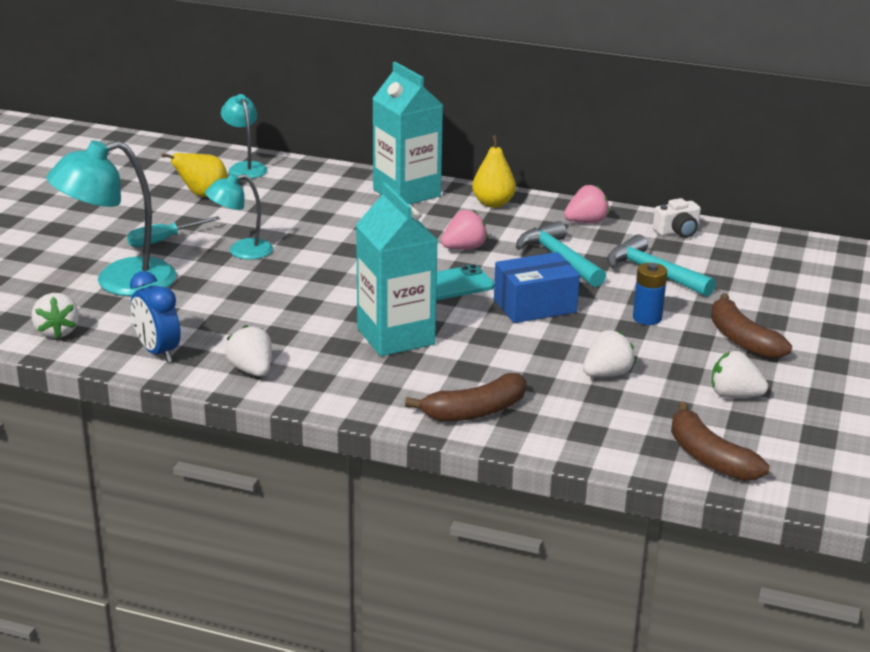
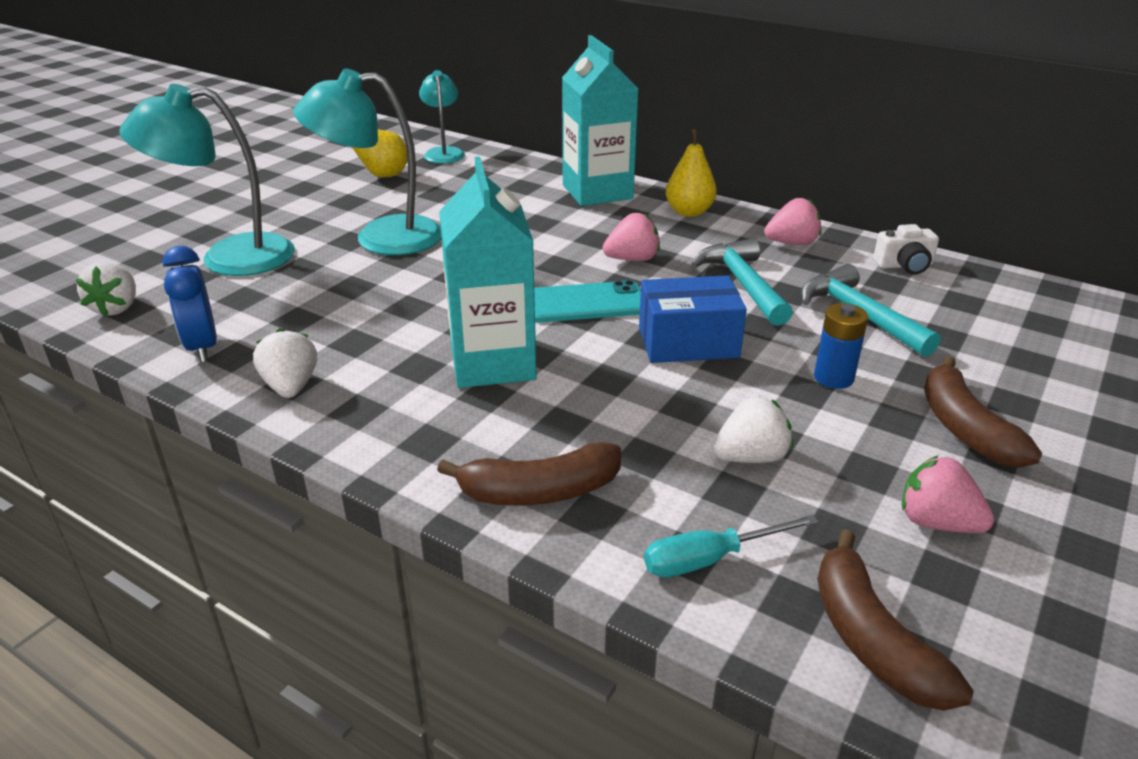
camera: 15 degrees right, 5 degrees up
turquoise screwdriver [127,216,221,247] -> turquoise screwdriver moved to [644,515,818,577]
turquoise lamp [205,173,273,260] -> turquoise lamp [293,69,441,255], size x1.72
white strawberry [712,351,768,398] -> pink strawberry [902,456,994,533]

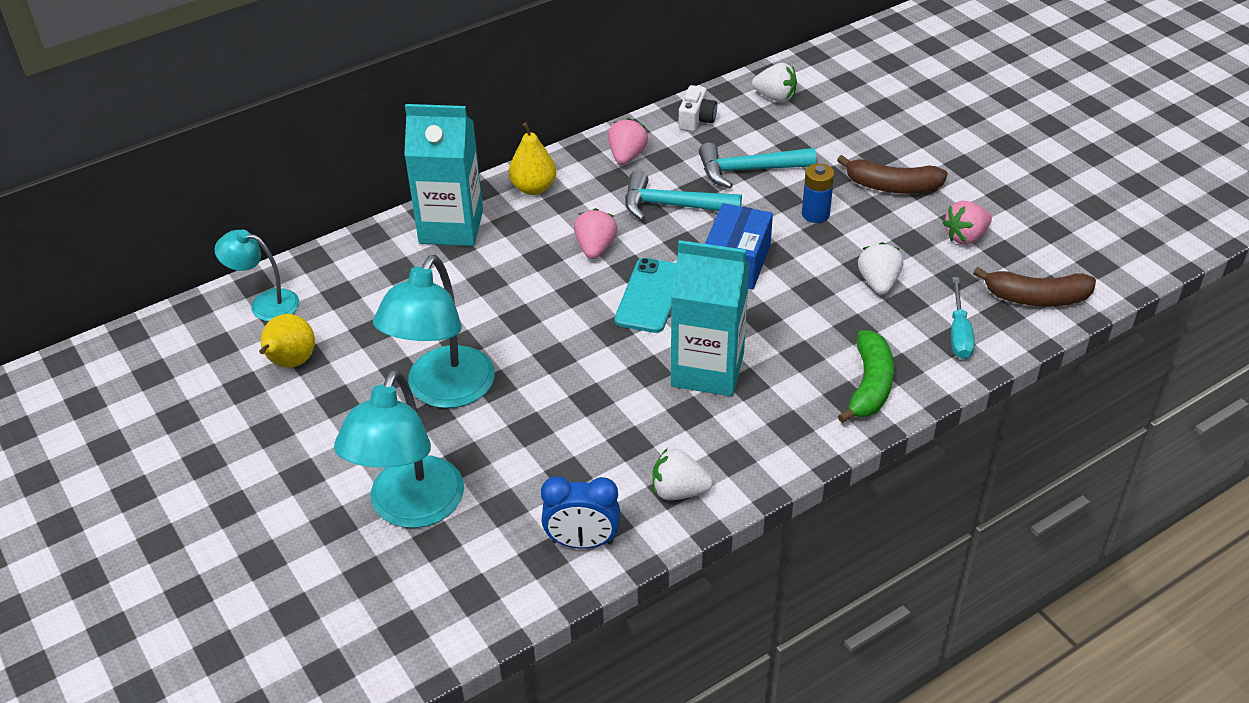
camera: 65 degrees left, 10 degrees up
white strawberry [76,262,136,317] -> white strawberry moved to [752,63,797,102]
brown banana [437,442,621,506] -> green banana [838,330,894,423]

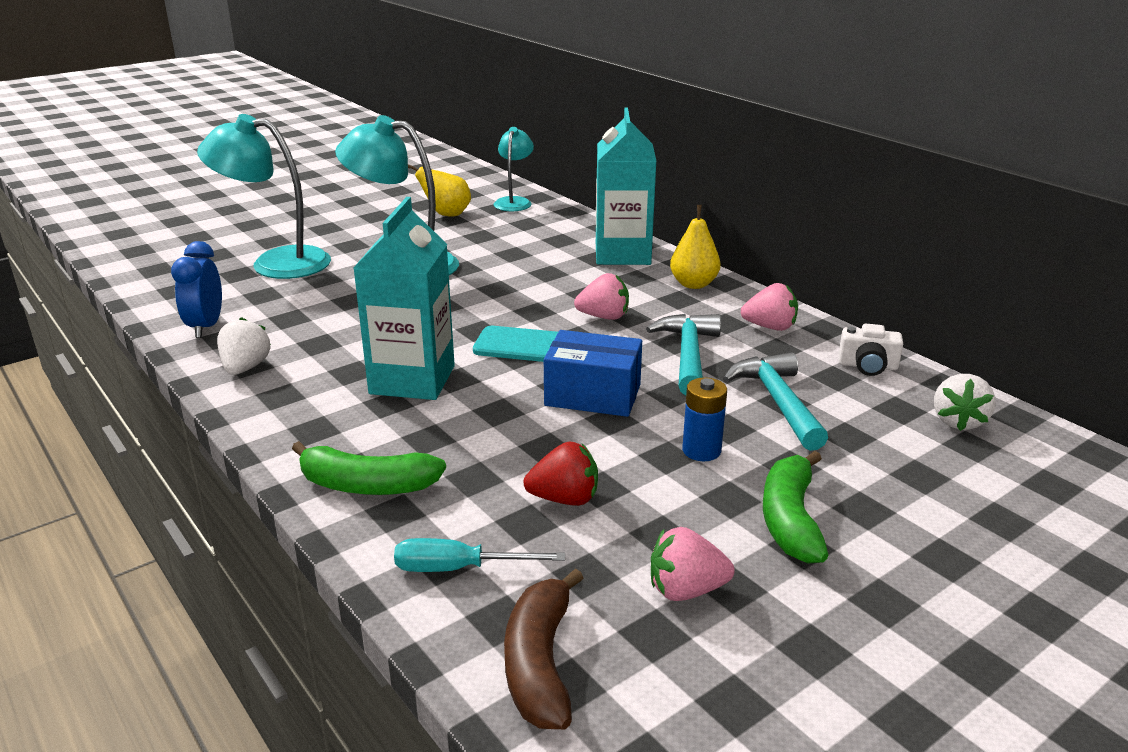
camera: 85 degrees right, 15 degrees down
brown banana [837,155,948,193] -> green banana [763,451,829,564]
white strawberry [858,242,903,295] -> red strawberry [523,442,598,506]
pink strawberry [943,201,992,245] -> pink strawberry turned 60 degrees counterclockwise [651,527,735,601]

